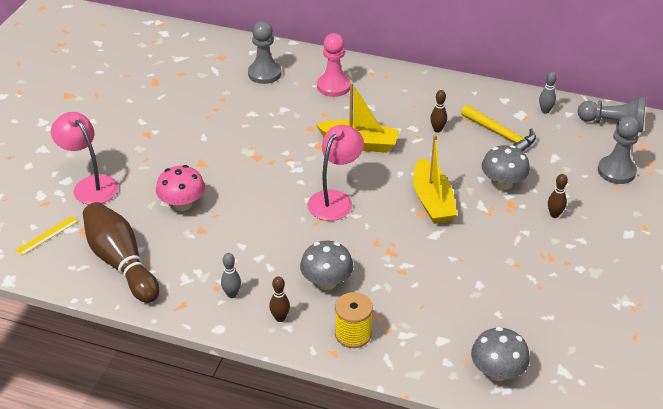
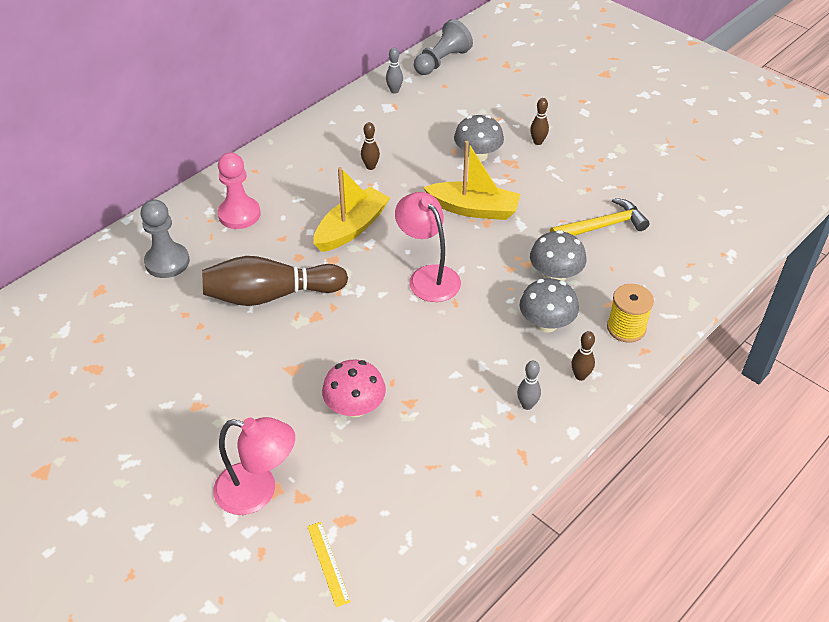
camera: 65 degrees left, 5 degrees up
pink lamp [51,112,118,204] -> pink lamp turned 150 degrees counterclockwise [213,417,295,515]
brown bowling pin [83,202,159,303] -> brown bowling pin moved to [202,256,348,306]
yellow hammer [461,105,536,152] -> yellow hammer moved to [550,198,649,236]
grey mushroom [471,327,530,381] -> grey mushroom moved to [530,230,586,281]
grey pawn [598,116,640,184] -> none

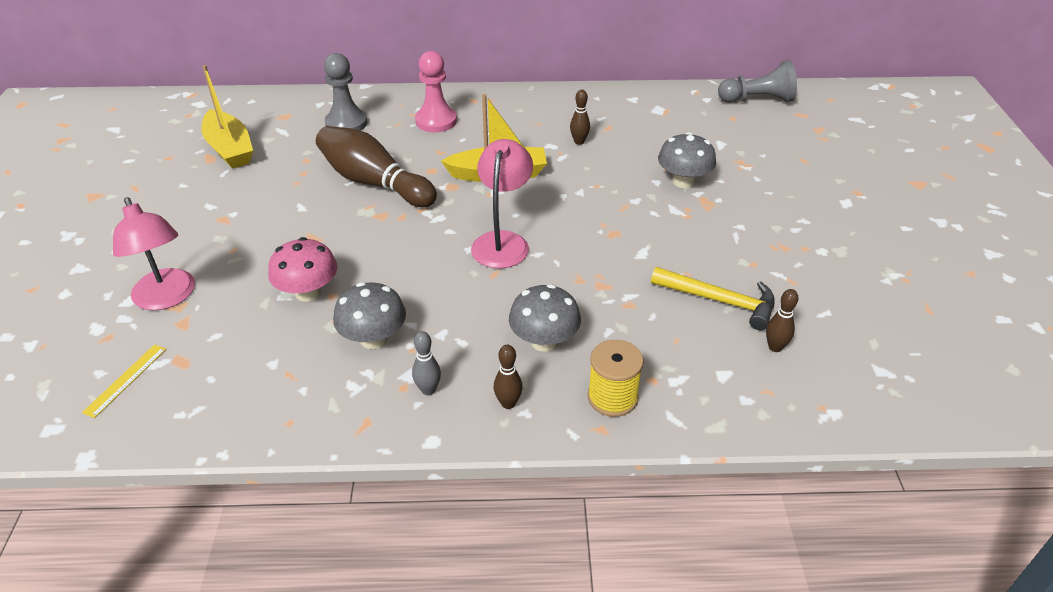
camera: 45 degrees right, 5 degrees down
grey bowling pin [386,47,403,94] -> none
yellow boat [423,141,520,220] -> yellow boat moved to [201,65,253,169]
brown bowling pin [530,98,549,145] -> brown bowling pin moved to [766,289,799,352]
grey mushroom [530,230,586,281] -> grey mushroom moved to [333,282,406,349]

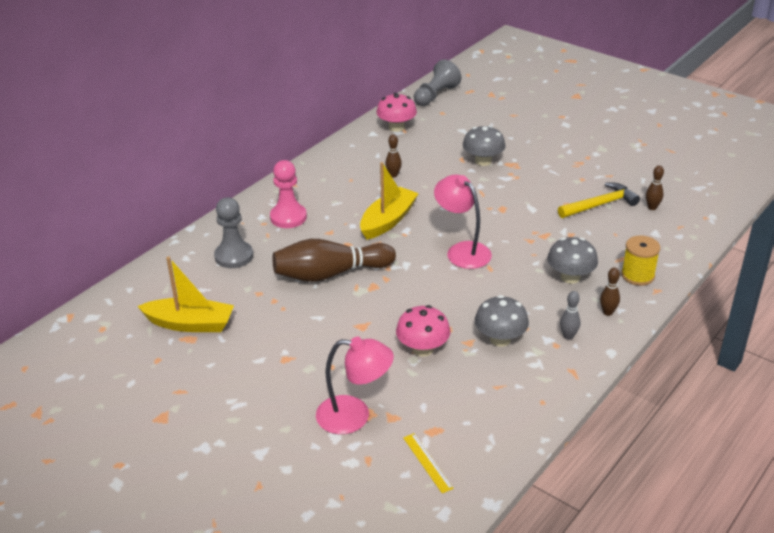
camera: 50 degrees left, 5 degrees down
none -> pink mushroom [376,93,417,132]

